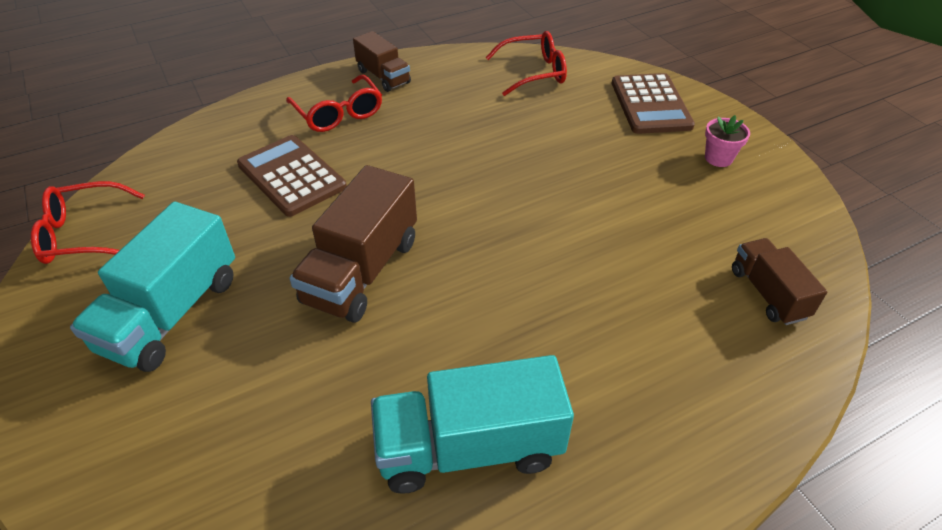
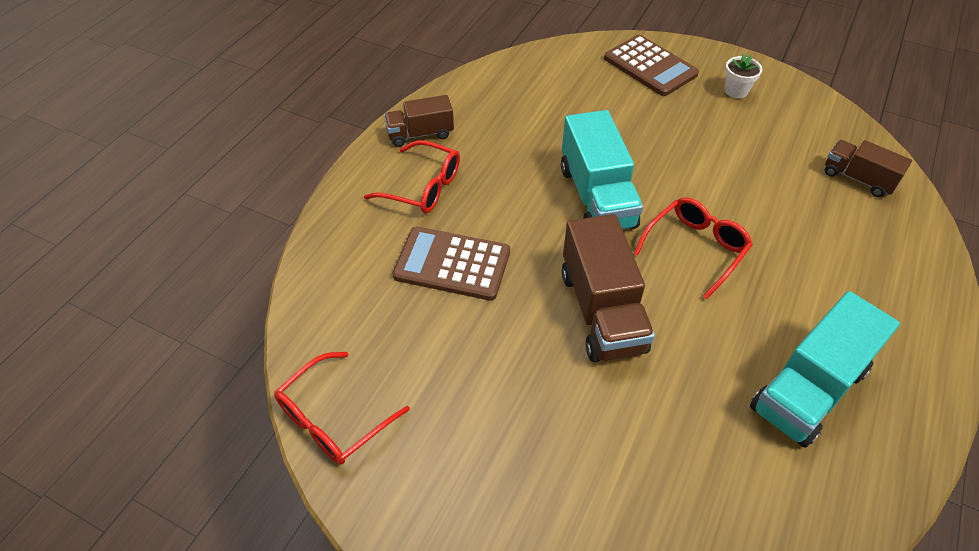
camera: 35 degrees left, 5 degrees up
turquoise truck [70,202,235,372] -> turquoise truck moved to [561,110,643,229]
brown truck [353,31,411,92] -> brown truck turned 150 degrees clockwise [384,95,454,147]
red glasses [486,31,567,96] -> red glasses moved to [634,197,753,299]
pink flower pot [705,115,750,167] -> white flower pot [725,53,762,99]

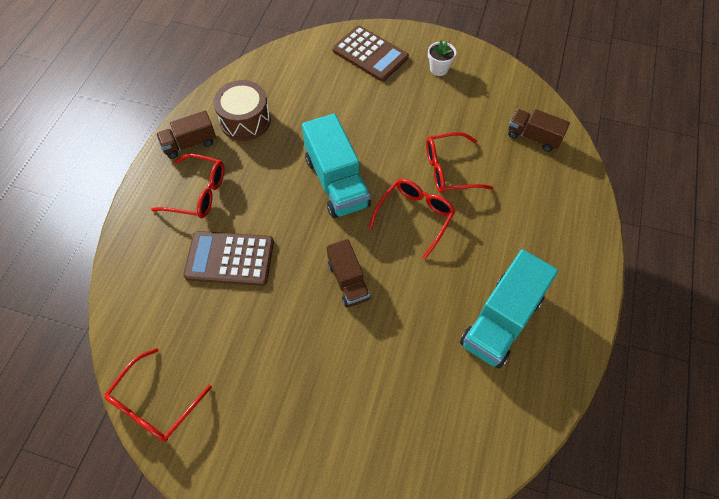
camera: 10 degrees left, 10 degrees up
brown truck [562,214,655,362] -> brown truck [327,239,370,308], size x0.60
none -> brown drum [213,80,271,141]
none -> red glasses [426,132,493,193]

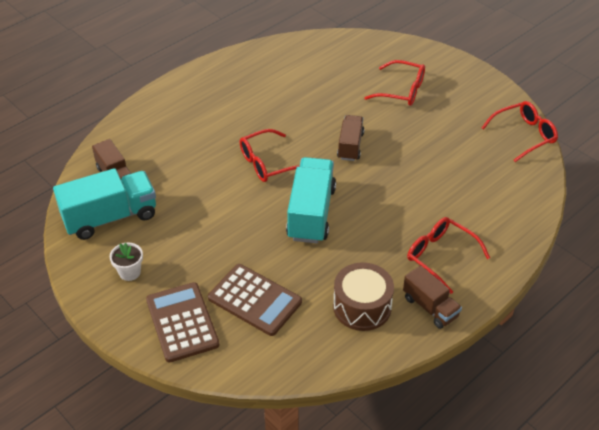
camera: 150 degrees left, 15 degrees down
brown truck [156,111,216,159] -> brown truck turned 45 degrees clockwise [403,265,462,329]
brown calculator [183,231,274,286] -> brown calculator moved to [208,264,302,336]
red glasses [426,132,493,193] -> red glasses moved to [364,60,425,106]
turquoise truck [460,249,558,369] -> turquoise truck moved to [53,168,156,240]

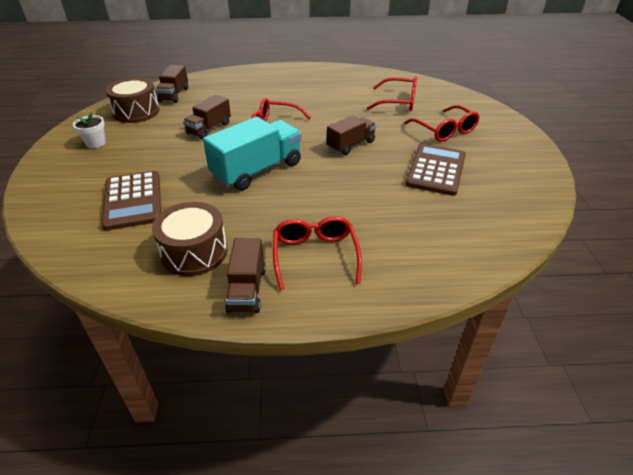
camera: 40 degrees right, 5 degrees down
turquoise truck [53,168,156,240] -> brown drum [105,77,159,123]
brown calculator [146,282,220,363] -> brown calculator moved to [405,144,466,196]
red glasses [482,101,558,162] -> red glasses moved to [367,77,417,111]
none -> brown truck [183,95,231,139]

